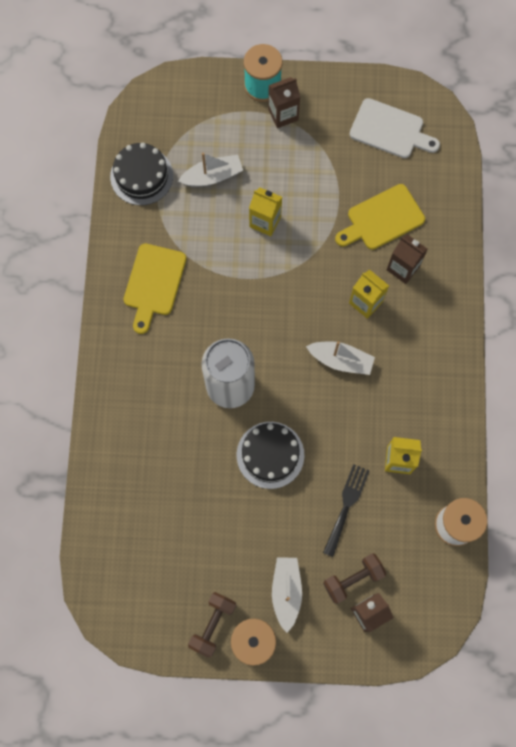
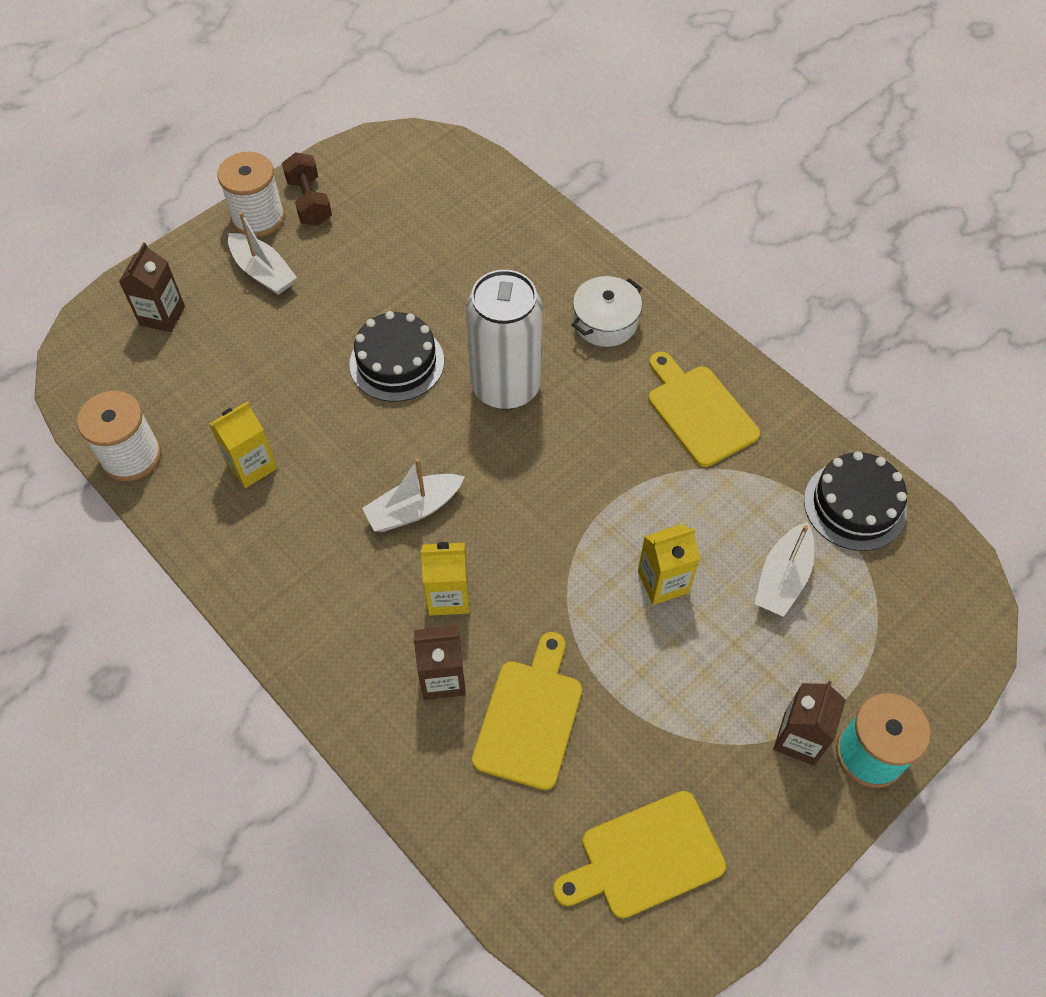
camera: 135 degrees right, 15 degrees down
black fork [323,464,370,557] -> none
brown dumbbell [323,553,387,604] -> none
white cutting board [350,98,440,158] -> yellow cutting board [553,791,726,919]
none -> white pot [572,276,642,347]

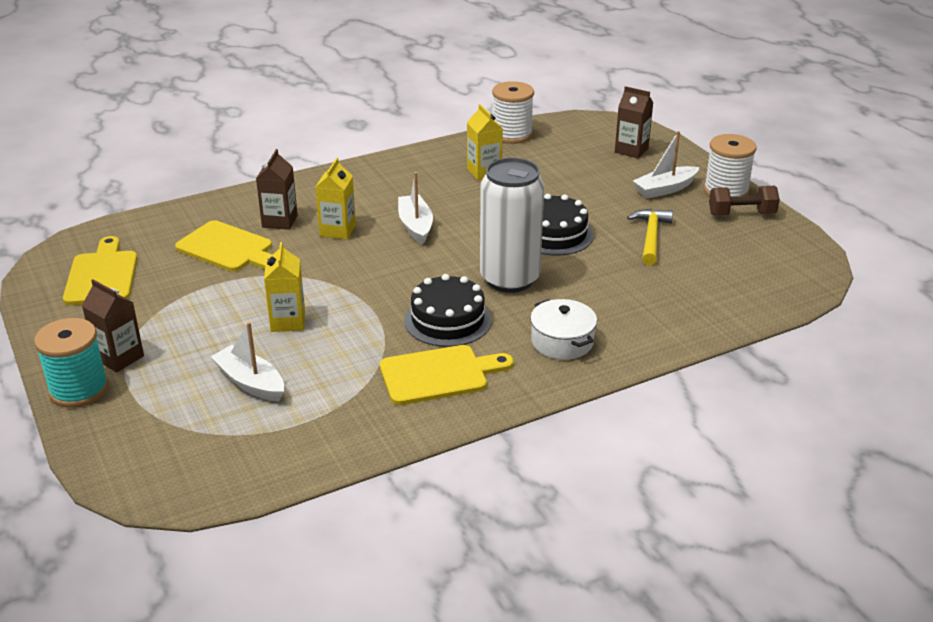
camera: 105 degrees right, 25 degrees down
black cake [804,451,907,551] -> black cake moved to [404,274,492,347]
none -> yellow hammer [627,209,673,265]

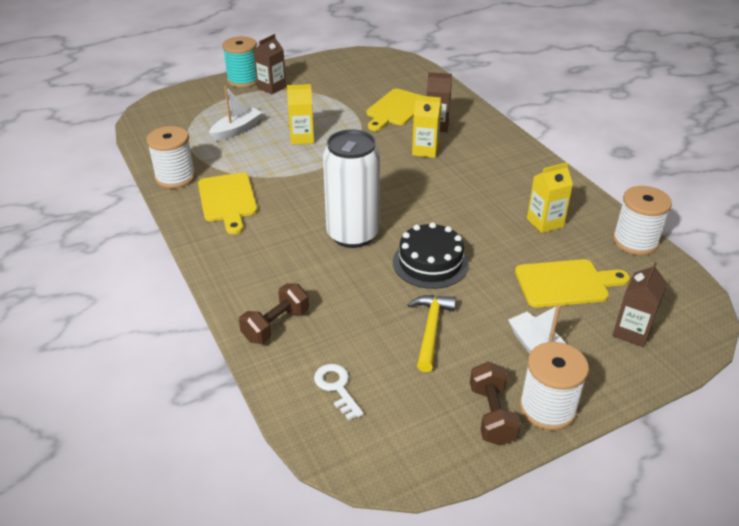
camera: 90 degrees right, 5 degrees up
yellow cutting board [63,236,137,305] -> yellow cutting board moved to [515,259,630,308]
white boat [398,172,433,245] -> none
black cake [404,274,492,347] -> none
white pot [530,299,597,360] -> none
yellow hammer [627,209,673,265] -> yellow hammer turned 90 degrees counterclockwise [407,295,456,372]
none -> white spool [146,126,196,189]
none -> brown dumbbell [239,284,309,344]
none -> white key [314,364,364,420]

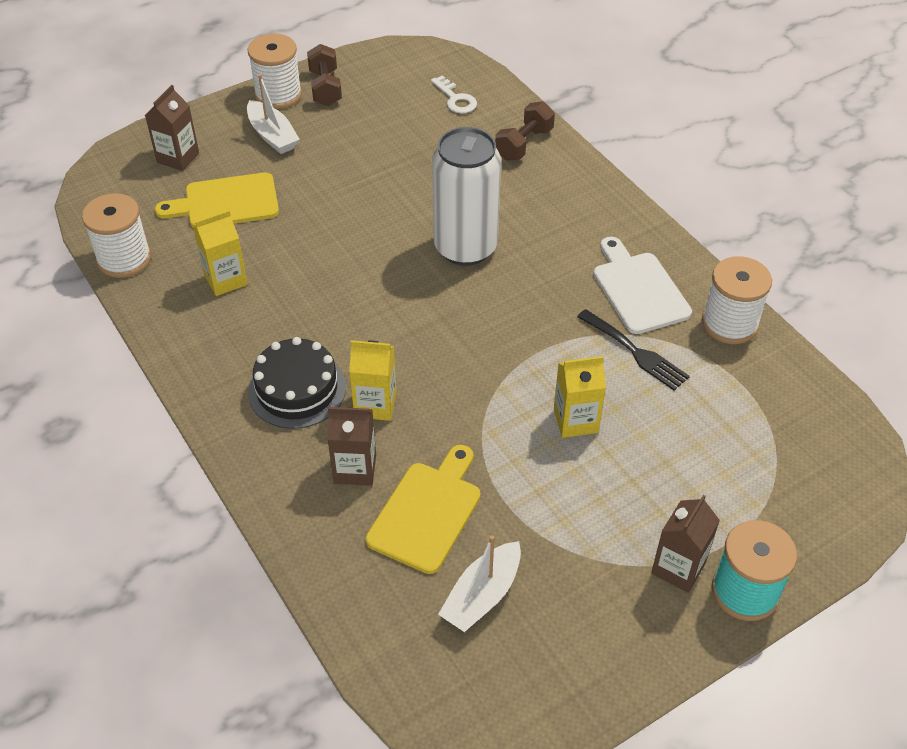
camera: 175 degrees right, 10 degrees up
yellow cutting board [198,173,257,234] -> white cutting board [594,237,692,334]
white boat [209,86,263,141] -> white boat moved to [438,535,521,632]
black cake [393,222,469,289] -> black cake moved to [248,337,346,429]
yellow hammer [407,295,456,372] -> none
none -> black fork [577,309,690,391]

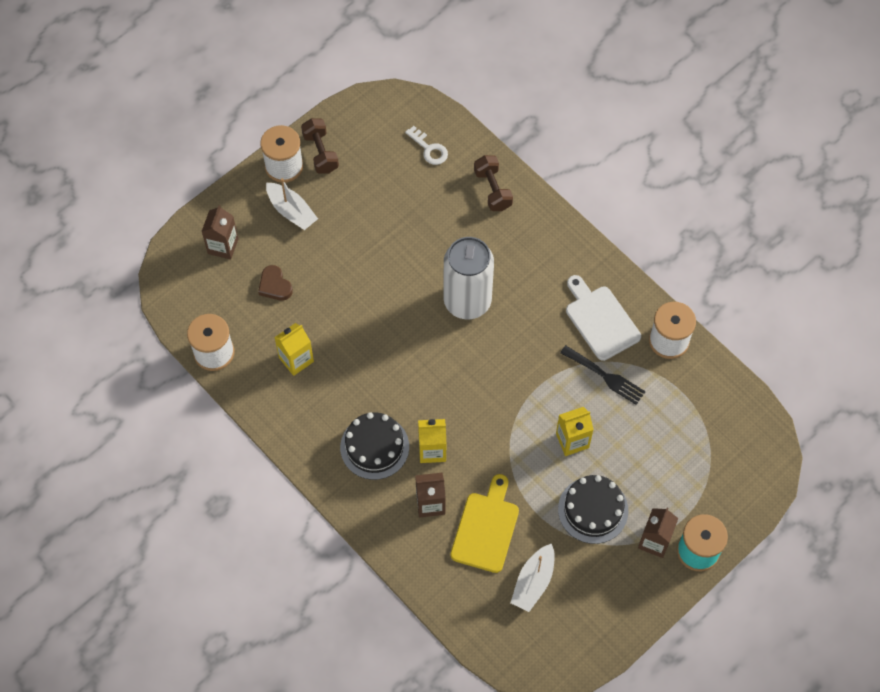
camera: 10 degrees left, 15 degrees up
yellow cutting board [155,172,279,228] -> brown heart [258,265,293,301]
brown dumbbell [495,101,555,161] -> brown dumbbell turned 45 degrees counterclockwise [474,155,513,211]
none -> black cake [558,475,628,544]

